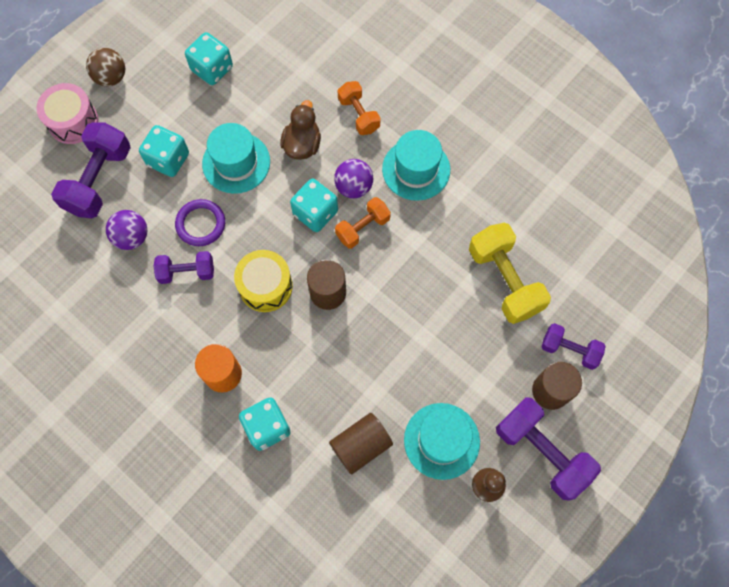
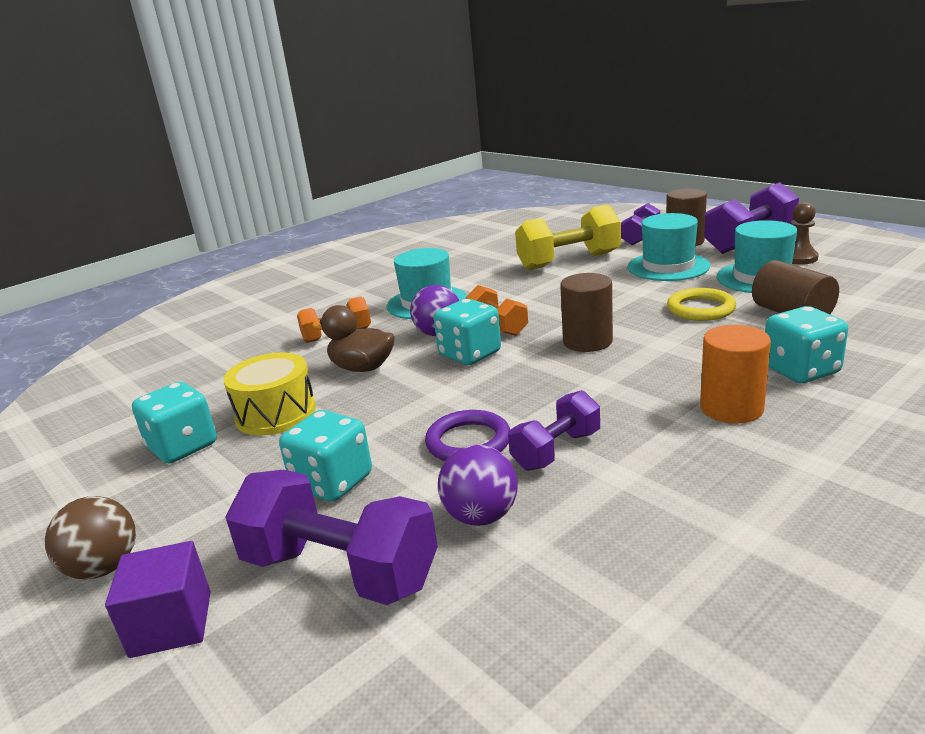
camera: 80 degrees left, 45 degrees down
pink drum [36,83,99,144] -> purple cube [105,541,211,658]
purple dumbbell [154,251,214,284] -> purple dumbbell turned 45 degrees clockwise [508,390,600,470]
turquoise hat [202,123,270,194] -> turquoise hat moved to [628,213,710,281]
yellow drum [234,250,293,312] -> yellow drum moved to [223,353,316,436]
none -> yellow ring [667,288,736,321]

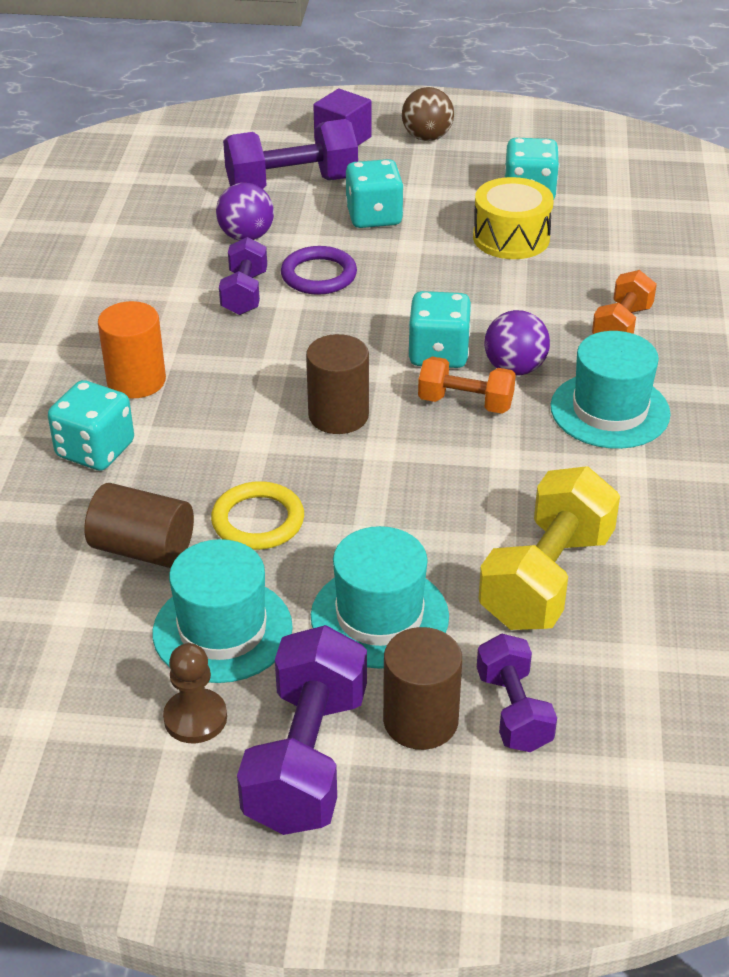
camera: 135 degrees right, 15 degrees up
brown duck [312,305,395,372] -> none

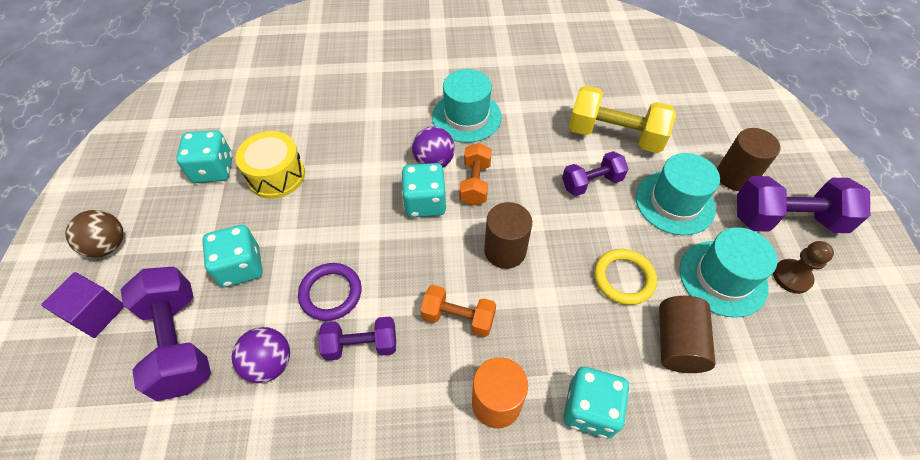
camera: 100 degrees left, 15 degrees up
purple dumbbell [477,633,557,752] -> purple dumbbell moved to [562,151,628,196]
orange dumbbell [592,270,657,334] -> orange dumbbell moved to [421,285,496,337]

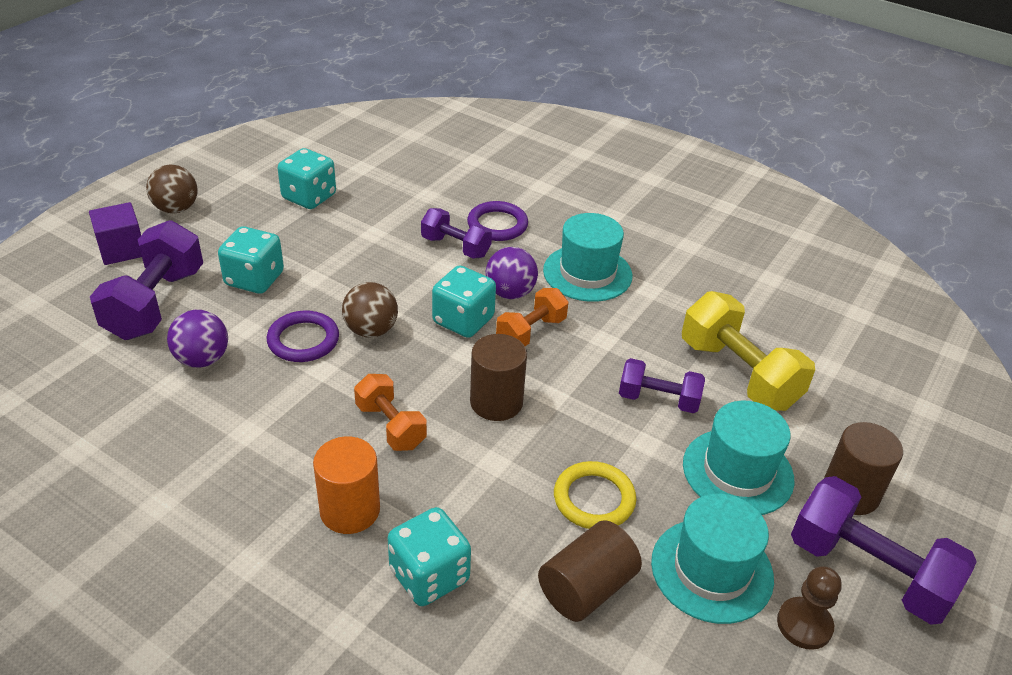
camera: 35 degrees right, 15 degrees down
yellow drum [235,131,305,199] -> none
purple dumbbell [318,317,396,361] -> purple dumbbell moved to [421,208,492,258]
none -> brown ball [342,282,398,338]
none -> purple ring [467,201,528,241]

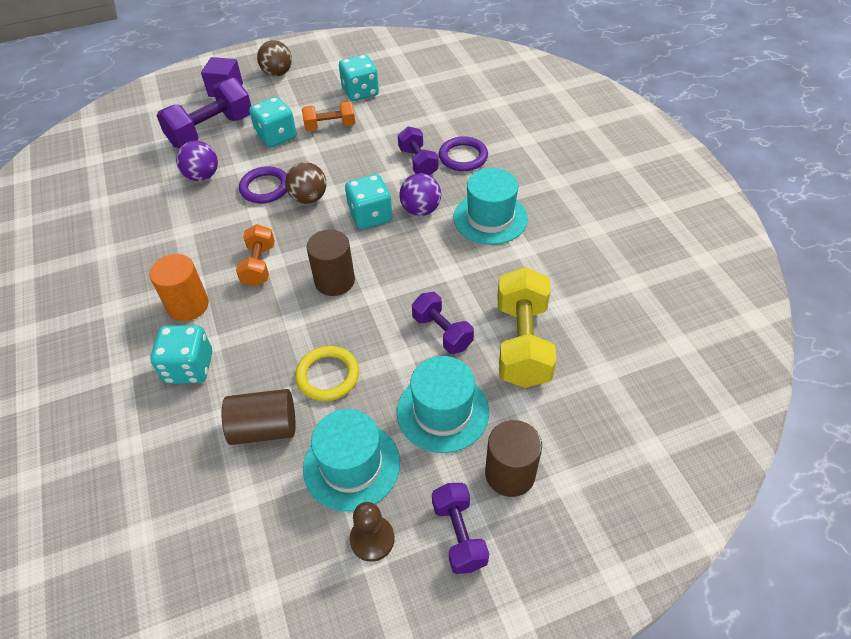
camera: 40 degrees right, 10 degrees up
orange dumbbell [496,288,568,346] -> orange dumbbell moved to [302,101,355,131]
purple dumbbell [791,476,977,625] -> purple dumbbell [432,483,489,574], size x0.60

